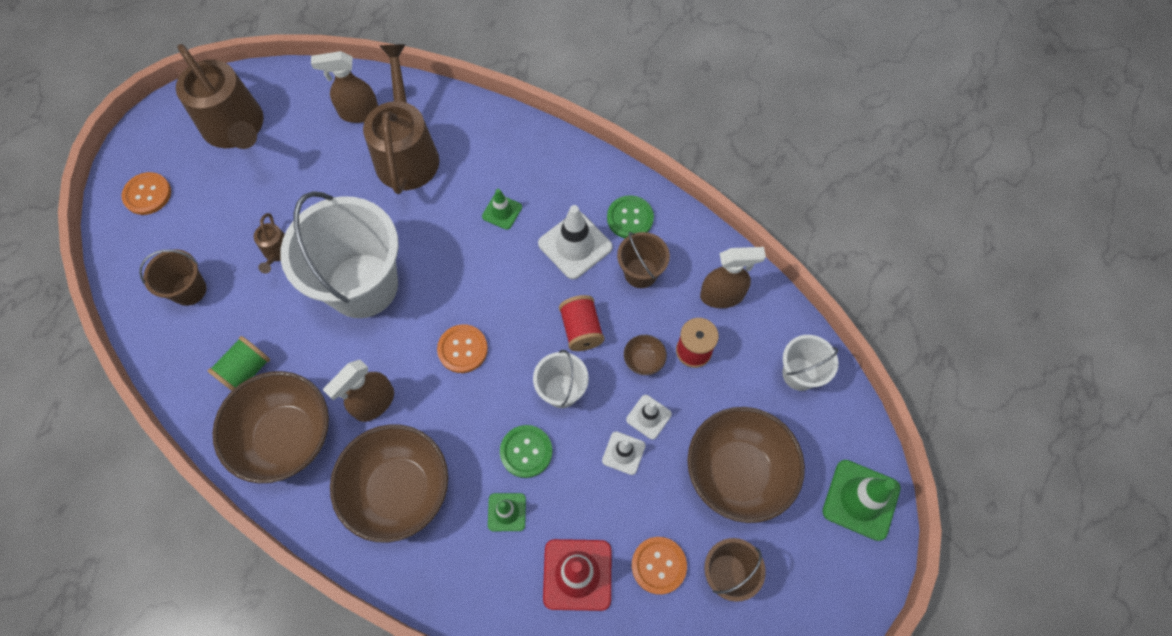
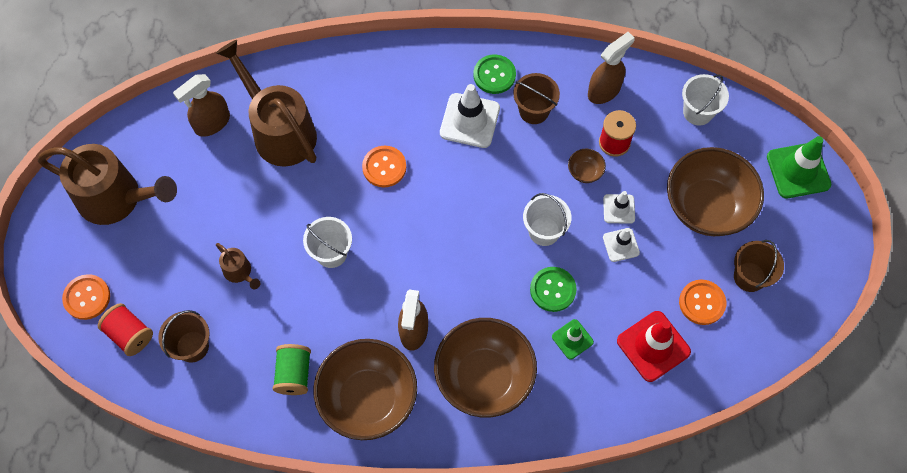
camera: 35 degrees left, 0 degrees up
white bucket [280,191,399,318] -> white bucket [303,217,352,268], size x0.48
orange button [437,324,488,373] -> orange button moved to [362,146,406,187]
green traffic cone [482,189,522,230] -> none
red spool [559,295,605,351] -> red spool moved to [98,303,153,356]

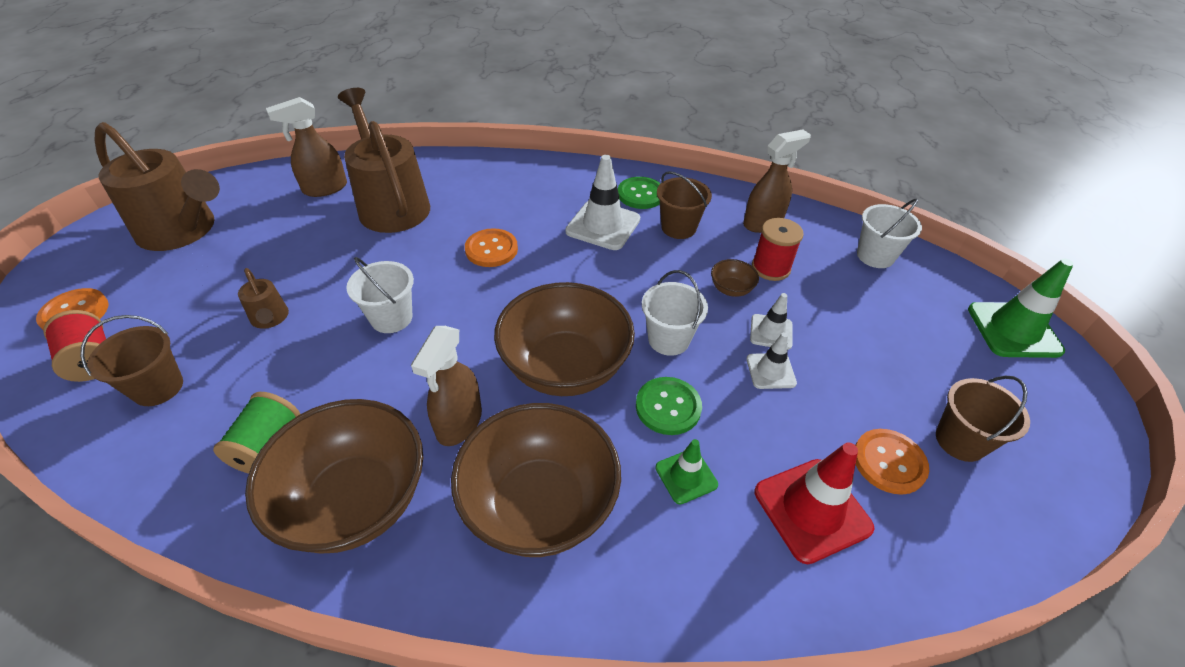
camera: 10 degrees right, 20 degrees down
brown bowl [667,147,764,236] -> brown bowl moved to [494,282,635,396]

